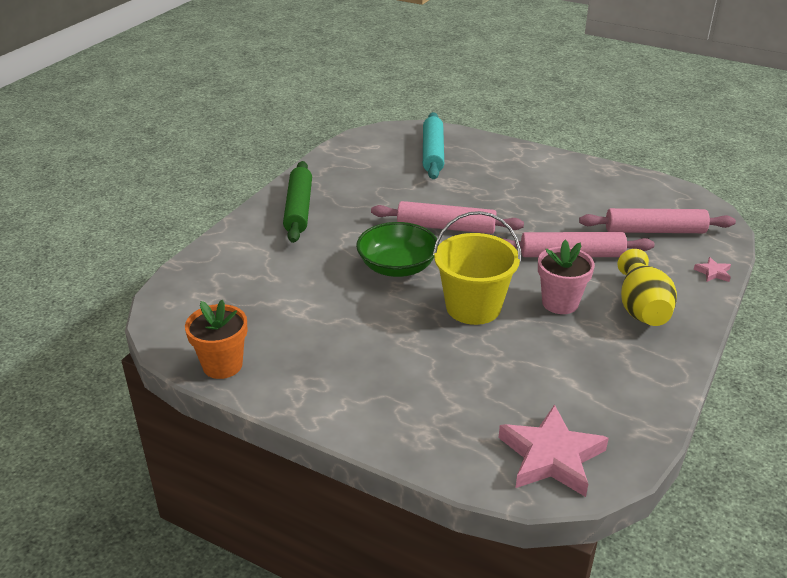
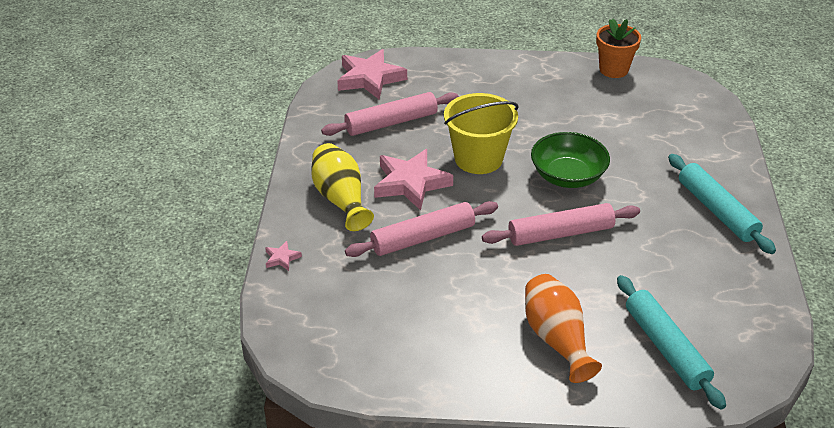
camera: 155 degrees right, 5 degrees up
green rolling pin [283,161,312,243] -> turquoise rolling pin [668,154,776,254]
pink flower pot [538,240,595,314] -> pink star [374,149,453,210]
pink rolling pin [579,208,736,233] -> pink rolling pin moved to [321,92,459,136]
none -> orange vase [525,274,602,383]

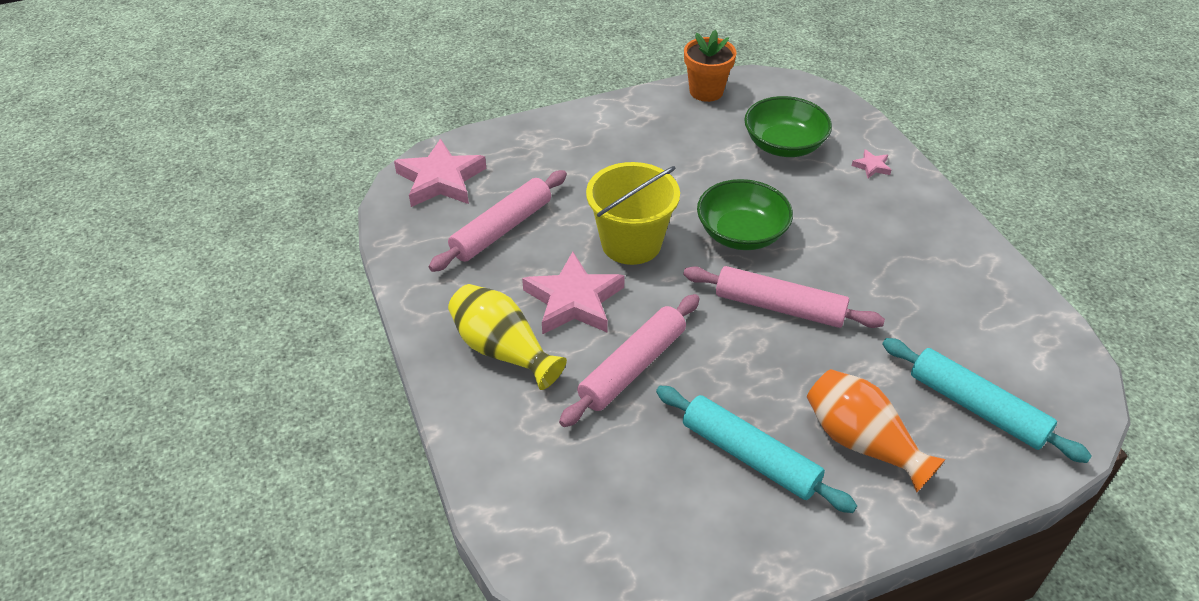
camera: 25 degrees left, 5 degrees up
pink star [265,241,302,271] -> pink star moved to [851,149,891,178]
pink rolling pin [482,203,640,246] -> pink rolling pin turned 60 degrees clockwise [683,266,885,328]
turquoise rolling pin [668,154,776,254] -> turquoise rolling pin moved to [656,386,857,513]
none -> green bowl [744,96,832,157]

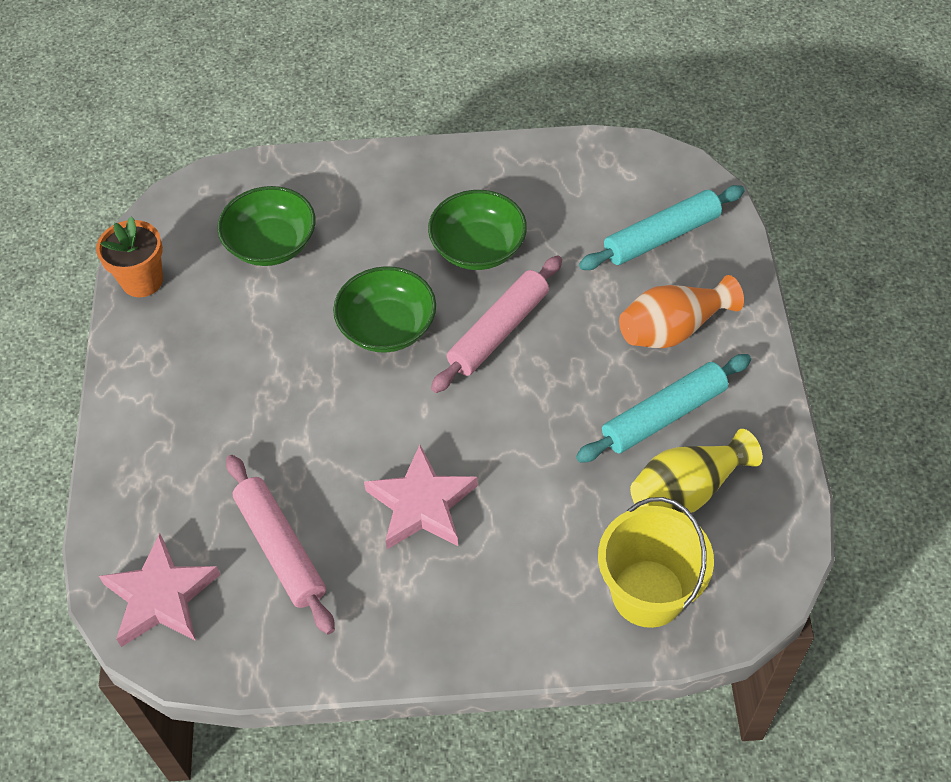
camera: 70 degrees left, 10 degrees up
yellow vase [448,284,567,390] -> yellow vase moved to [630,429,762,515]
pink rolling pin [559,294,700,427] -> none
yellow bucket [586,162,680,265] -> yellow bucket moved to [598,497,714,628]
pink star [851,149,891,178] -> none
none -> green bowl [428,190,527,270]

